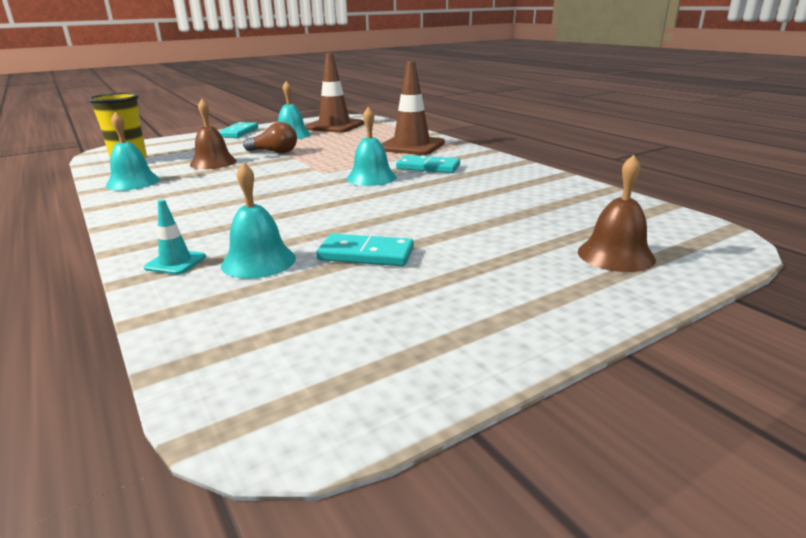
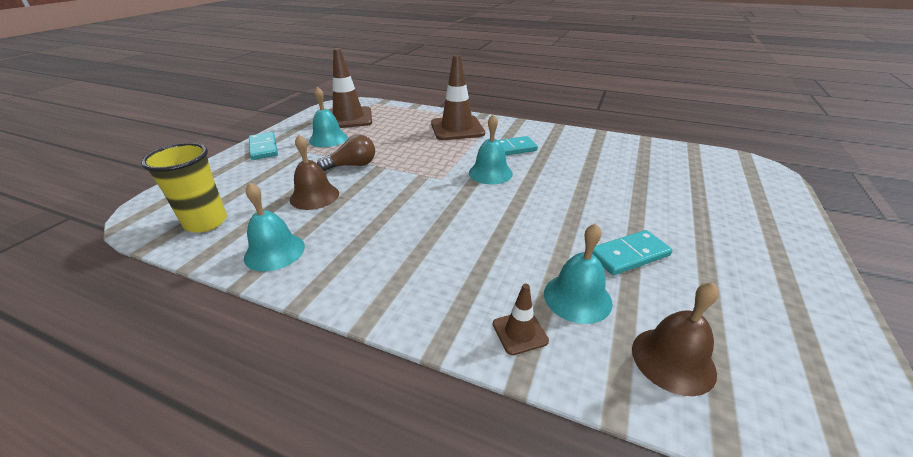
camera: 35 degrees left, 10 degrees up
turquoise traffic cone [144,200,206,275] -> brown traffic cone [493,284,549,355]
brown bell [578,155,656,272] -> brown bell moved to [632,282,719,396]

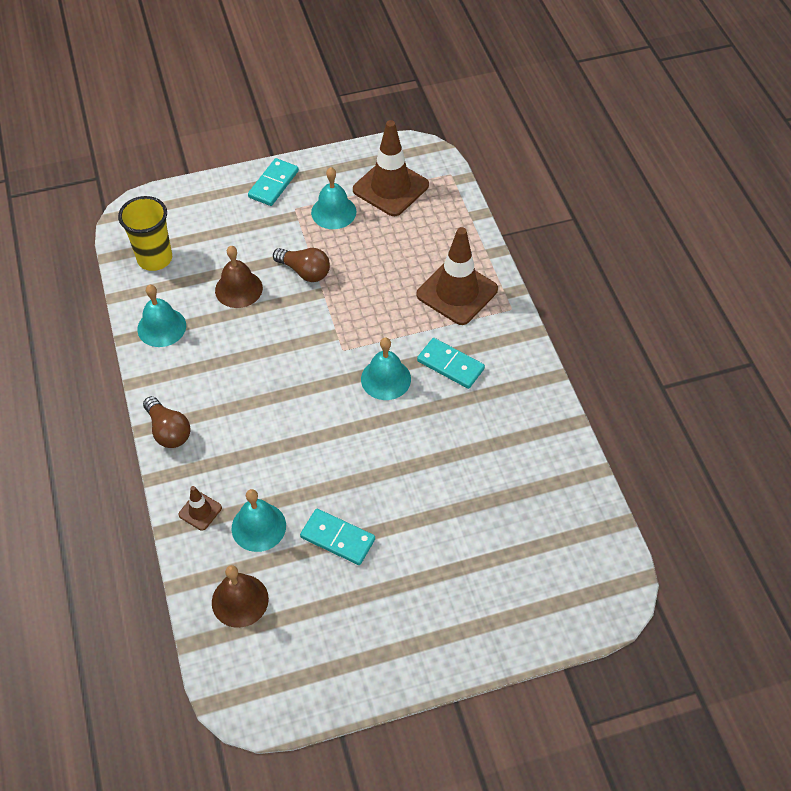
camera: 50 degrees right, 20 degrees up
none -> brown light bulb [143,396,191,448]

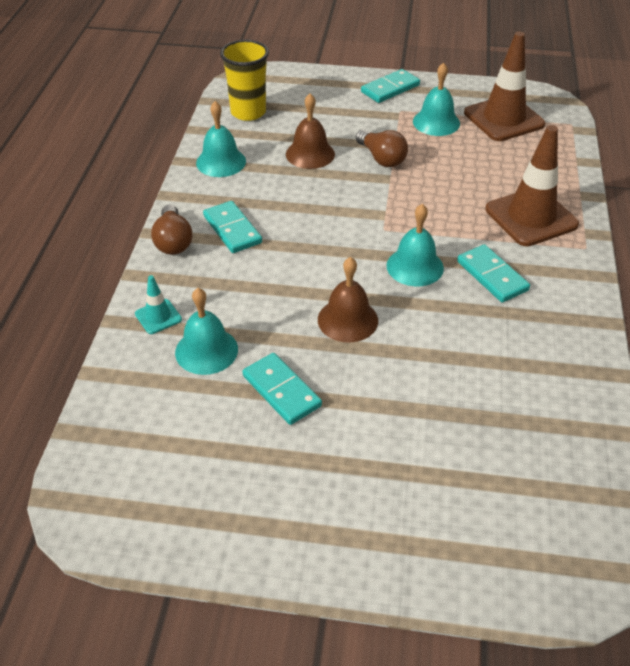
camera: 25 degrees right, 10 degrees down
brown traffic cone [178,486,222,531] -> turquoise traffic cone [135,275,182,334]
brown bell [212,565,269,628] -> brown bell moved to [318,257,378,342]
none -> turquoise domino [203,201,262,253]

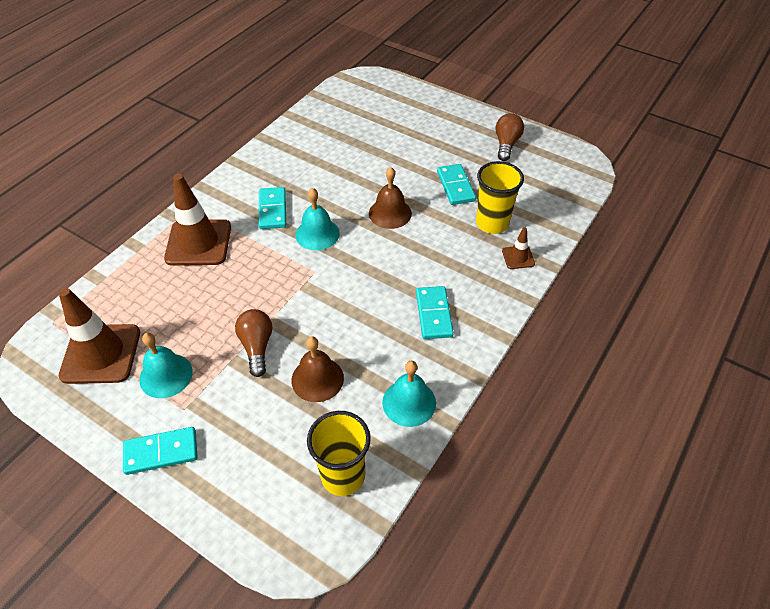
camera: 155 degrees left, 5 degrees up
turquoise traffic cone [135,275,182,334] -> brown traffic cone [502,227,535,269]
brown light bulb [151,205,192,255] -> brown light bulb moved to [496,113,524,161]
turquoise bell [175,288,238,375] -> yellow cup [476,161,524,234]

